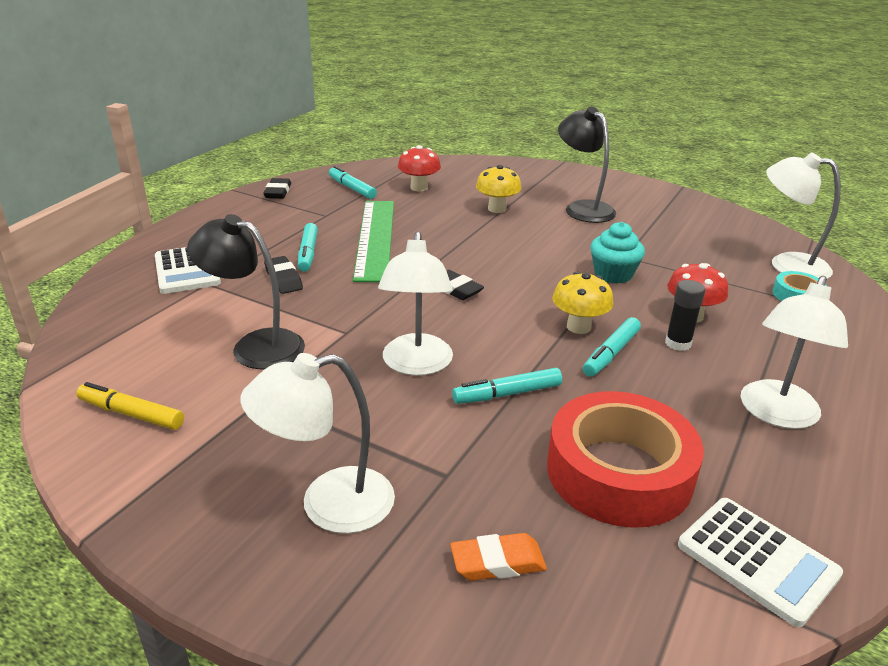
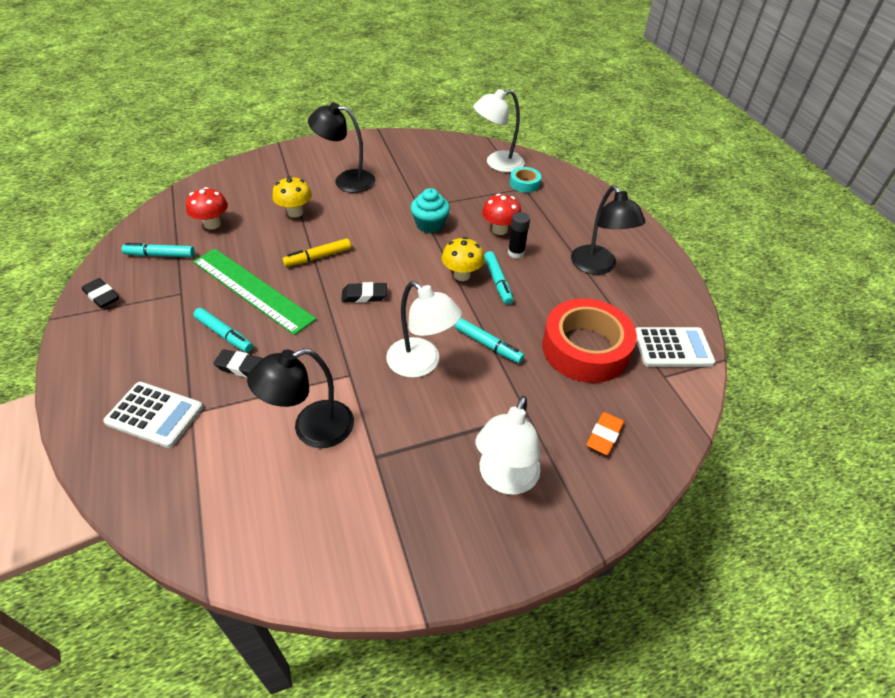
camera: 50 degrees left, 15 degrees up
yellow marker [76,382,184,430] -> yellow marker moved to [283,238,351,267]
turquoise marker [452,368,562,404] -> turquoise marker turned 75 degrees counterclockwise [455,318,524,363]
white lamp [741,276,848,429] -> black lamp [571,185,645,275]

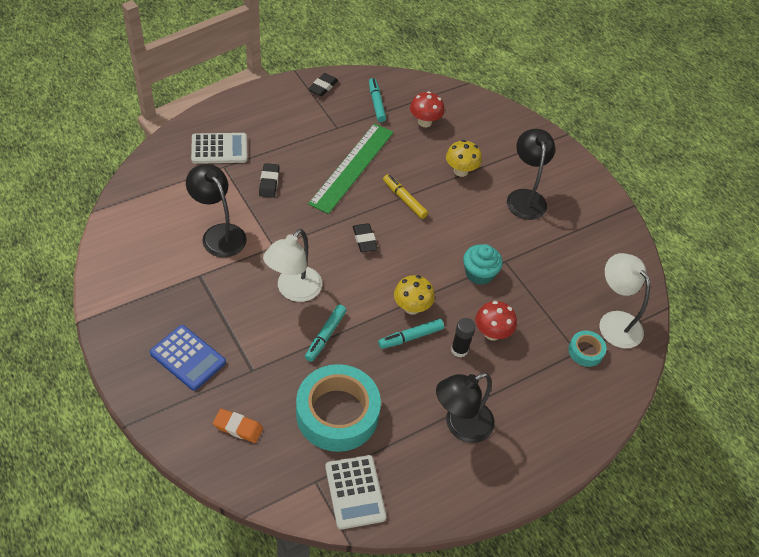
camera: 75 degrees right, 5 degrees up
white calculator [103,382,203,448] -> white calculator turned 105 degrees counterclockwise [191,133,247,164]
turquoise marker [193,308,253,353] -> none
white lamp [475,396,541,495] -> blue calculator [150,325,226,391]
red tape [542,298,637,383] -> turquoise tape [296,364,381,452]

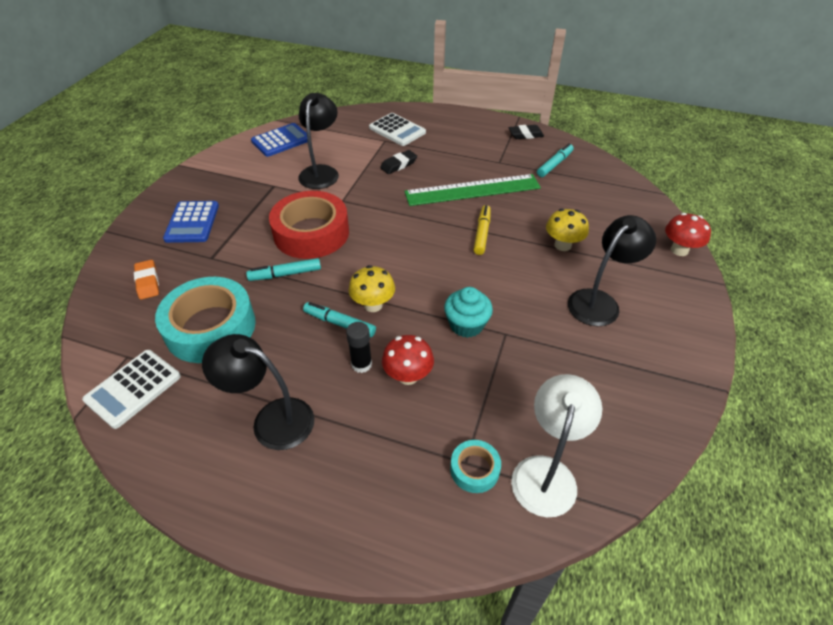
camera: 55 degrees right, 5 degrees down
white lamp [263,229,322,302] -> red tape [269,191,349,259]
black eraser [353,223,378,252] -> none
red mushroom [410,91,445,127] -> red mushroom moved to [665,213,711,256]
none -> blue calculator [251,123,308,157]

